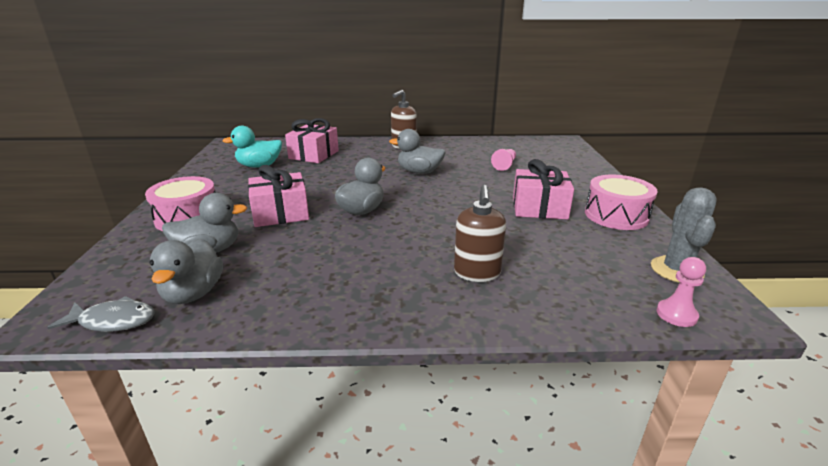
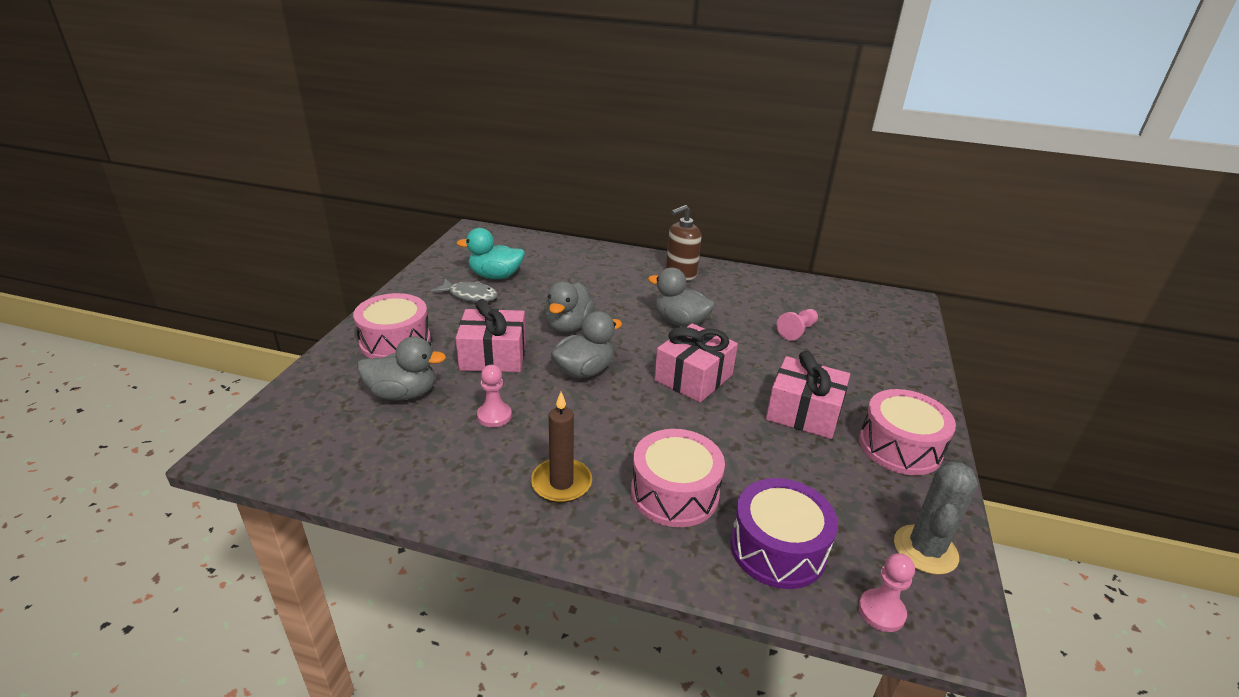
camera: 15 degrees right, 5 degrees up
grey fish [47,296,155,332] -> grey fish moved to [431,278,498,302]
grey duck [150,239,223,304] -> grey duck moved to [544,282,594,333]
pink gift [285,118,339,163] -> pink gift moved to [654,323,738,402]
brown soap dispenser [454,185,506,282] -> pink drum [631,429,725,527]
none -> pink pawn [477,365,512,427]
none -> brown candle [531,392,592,503]
none -> purple drum [730,478,838,589]

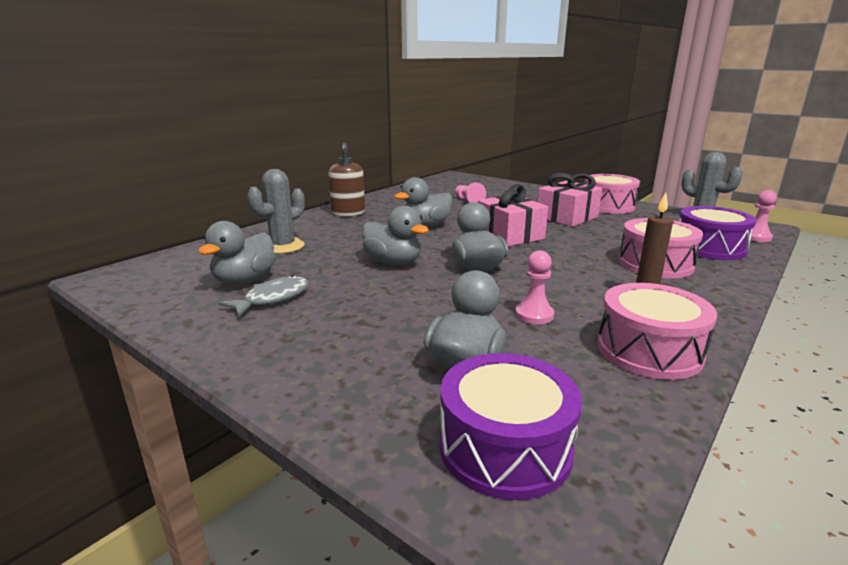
camera: 65 degrees left, 10 degrees down
pink drum [353,293,431,358] -> pink drum moved to [597,283,717,380]
turquoise duck [456,228,525,279] -> grey duck [198,221,276,285]
pink gift [456,299,526,372] -> none
none -> grey cactus [247,169,305,254]
none -> purple drum [440,353,582,500]

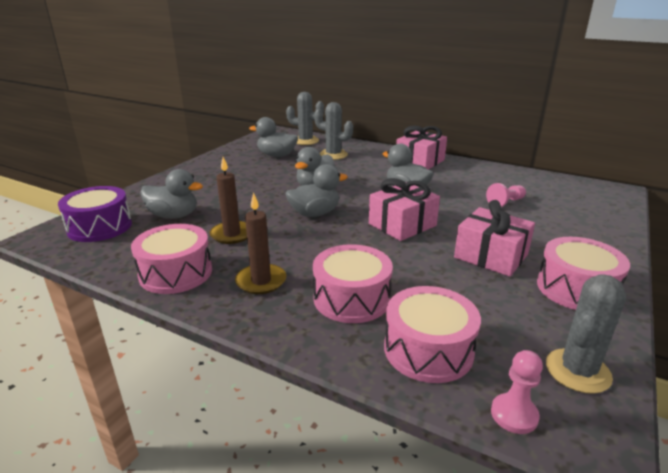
camera: 80 degrees right, 5 degrees up
grey fish [218,275,309,317] -> none
brown soap dispenser [329,143,365,216] -> pink gift [396,126,447,169]
pink pawn [515,250,554,324] -> brown candle [210,157,247,244]
purple drum [679,206,756,260] -> pink drum [384,286,481,383]
none -> grey cactus [286,92,324,145]

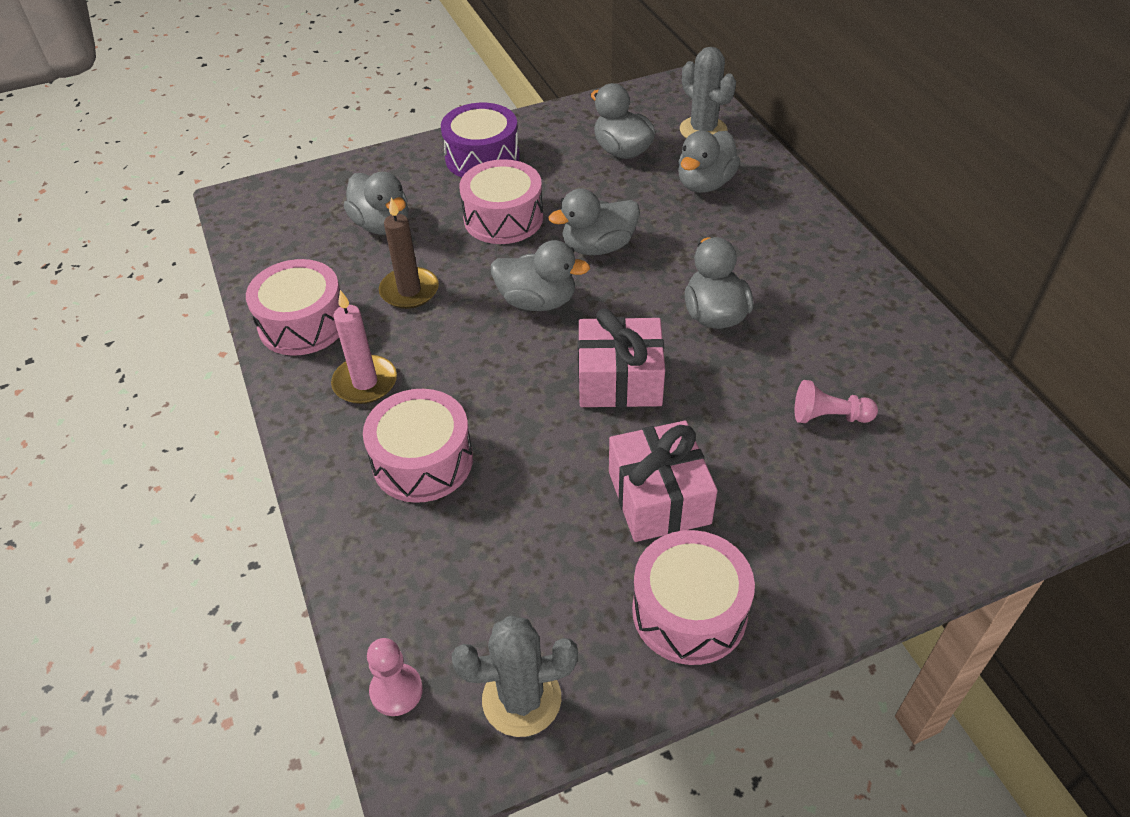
camera: 40 degrees right, 20 degrees up
purple drum [58,186,132,242] -> purple drum moved to [441,103,520,178]
brown candle [235,192,286,294] -> pink candle [331,290,397,404]
grey cactus [314,102,353,160] -> grey duck [678,131,740,193]
pink drum [384,286,481,383] -> pink drum moved to [459,159,543,244]
pink gift [396,126,447,169] -> none

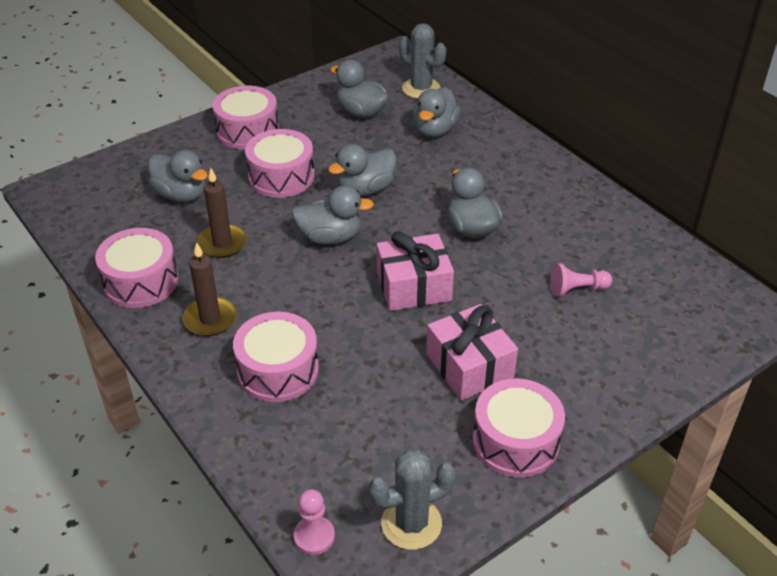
camera: 15 degrees left, 5 degrees down
pink candle [331,290,397,404] -> brown candle [182,242,237,336]
purple drum [441,103,520,178] -> pink drum [212,86,279,149]

